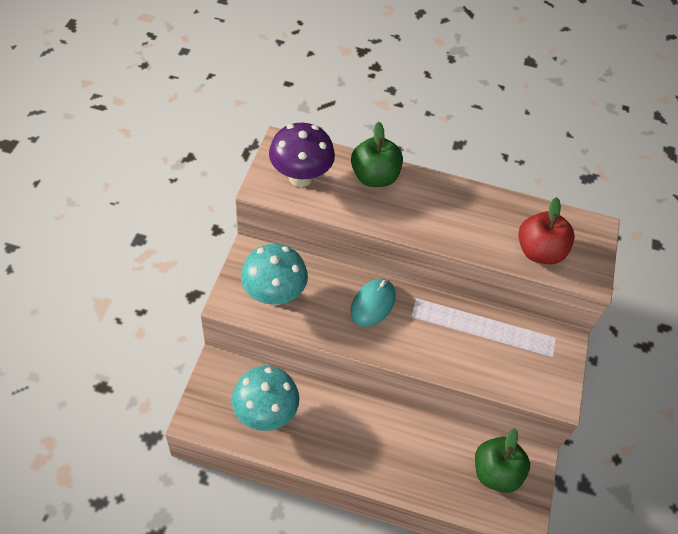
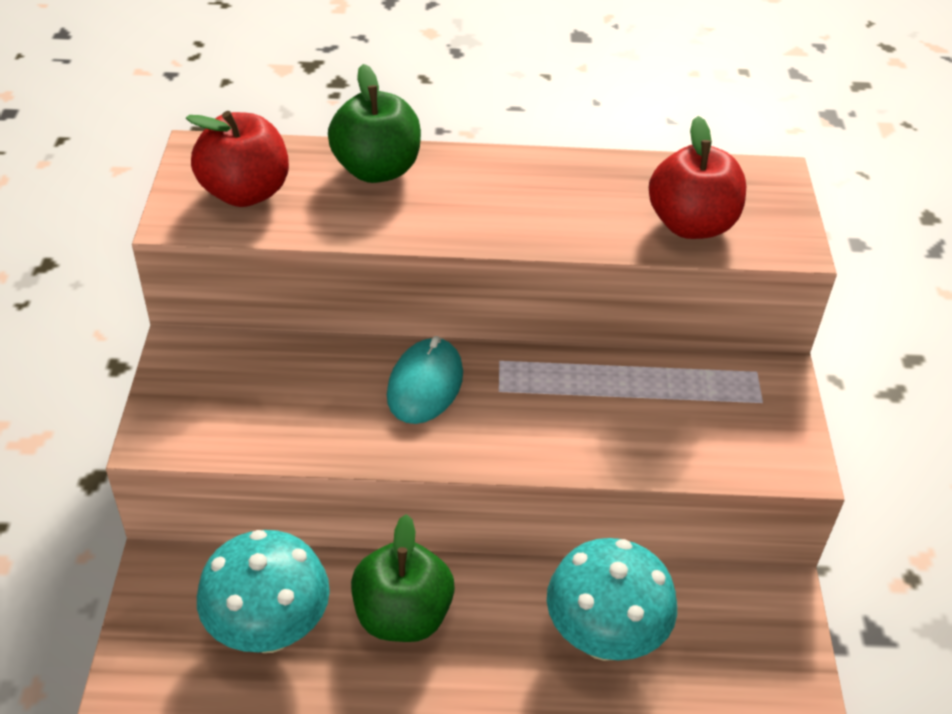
camera: 10 degrees left, 10 degrees down
turquoise mushroom [241,244,308,306] -> turquoise mushroom moved to [547,538,677,661]
purple mushroom [269,123,335,187] -> red apple [186,111,289,207]
green apple [475,428,530,493] -> green apple moved to [351,514,455,642]

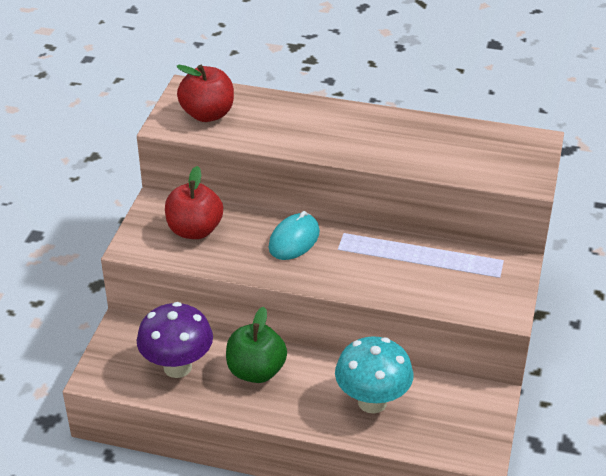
camera: 15 degrees right, 5 degrees down
turquoise mushroom [197,530,330,653] -> purple mushroom [137,302,213,378]
green apple [328,64,421,183] -> none
red apple [649,116,746,239] -> red apple moved to [165,166,223,239]

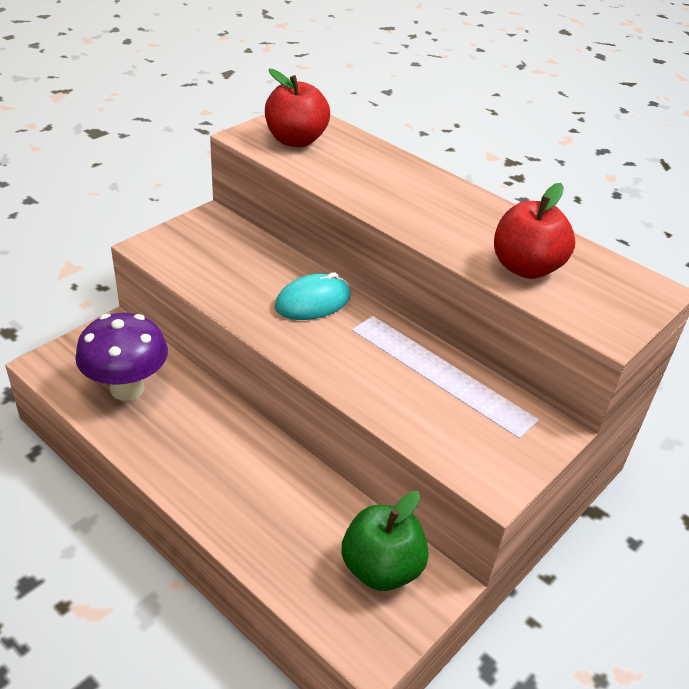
camera: 25 degrees right, 0 degrees up
red apple [165,166,223,239] -> red apple moved to [494,183,575,279]
green apple [226,307,287,383] -> green apple moved to [342,491,429,591]
turquoise mushroom [335,336,414,414] -> none

